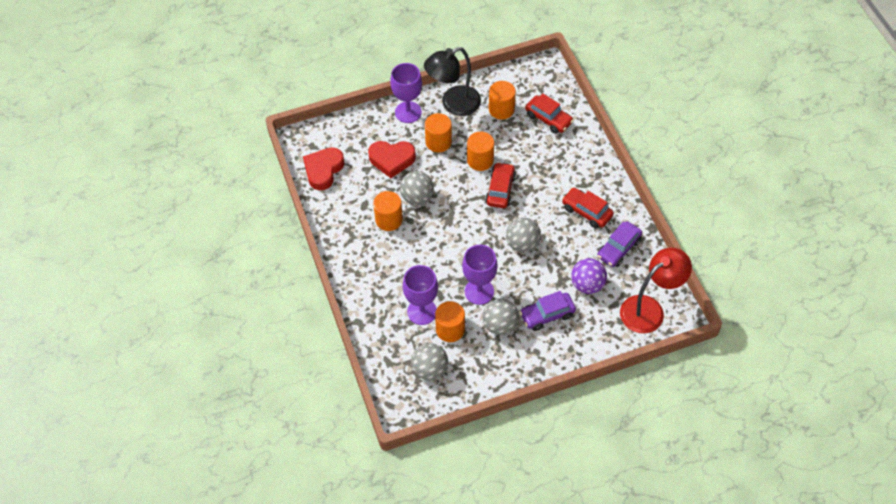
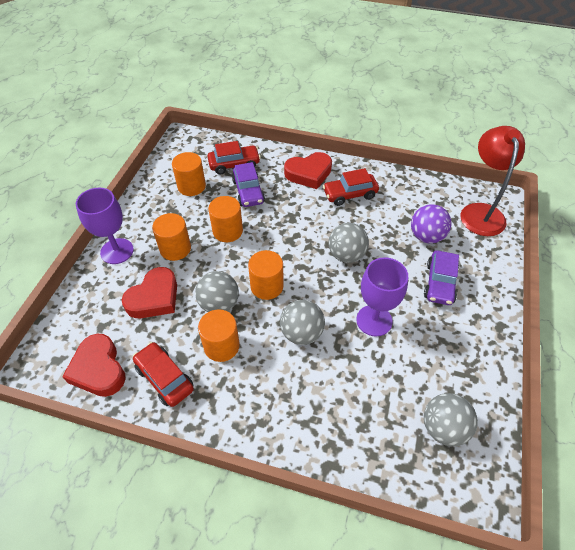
camera: 55 degrees left, 5 degrees down
purple goblet [403,265,438,325] -> none
black lamp [424,47,481,116] -> none
orange cylinder [435,301,465,342] -> orange cylinder moved to [248,250,284,300]
grey ball [483,299,519,335] -> grey ball moved to [280,300,325,345]
red car [485,162,516,208] -> red car moved to [133,342,194,407]
purple car [597,221,642,267] -> purple car moved to [232,162,265,207]
none -> red heart [284,152,332,189]

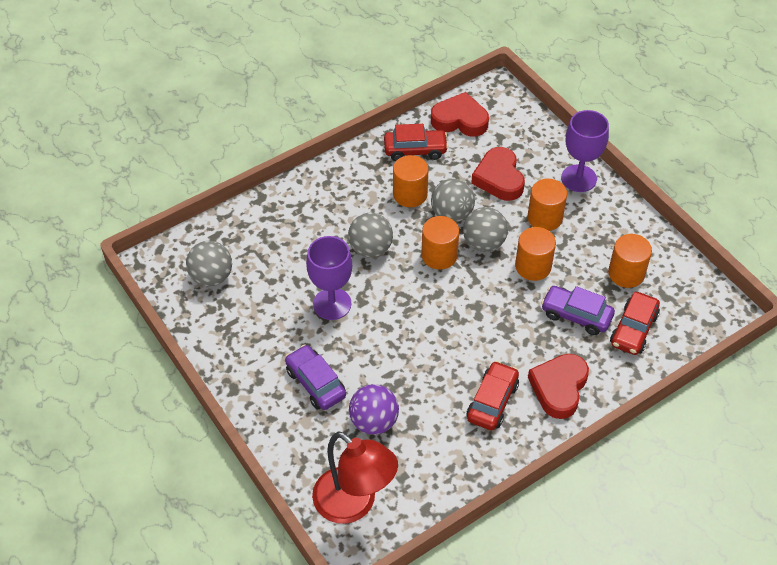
camera: 130 degrees right, 0 degrees up
grey ball [328,223,369,263] -> grey ball moved to [463,207,508,252]

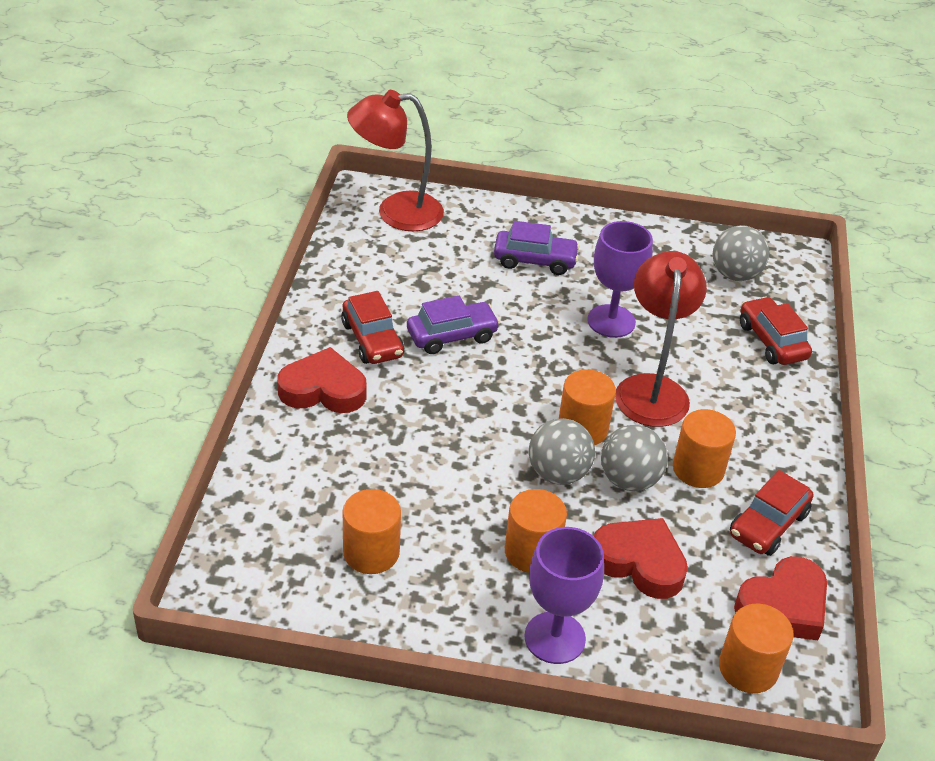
camera: 130 degrees right, 10 degrees down
grey ball [348,213,393,258] -> red lamp [615,251,707,427]
purple ball [349,384,399,435] -> none
orange cylinder [515,227,556,281] -> orange cylinder moved to [719,603,794,693]
red heart [528,354,589,419] -> red heart turned 60 degrees counterclockwise [277,347,367,413]
purple car [541,286,615,335] -> purple car moved to [407,296,500,354]
red car [610,292,660,355] -> red car moved to [740,297,812,365]

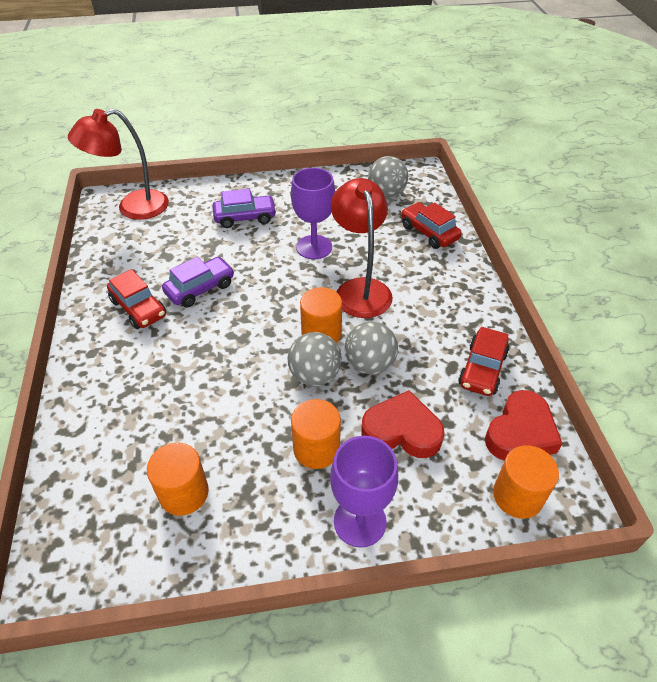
camera: 15 degrees left, 5 degrees up
red heart [277,347,367,413] -> none
orange cylinder [673,409,736,488] -> none

